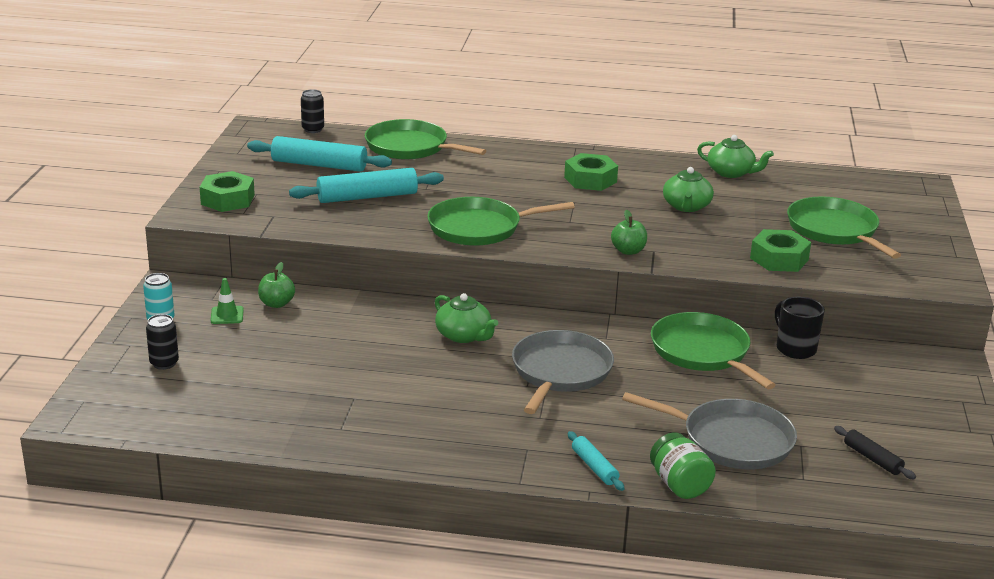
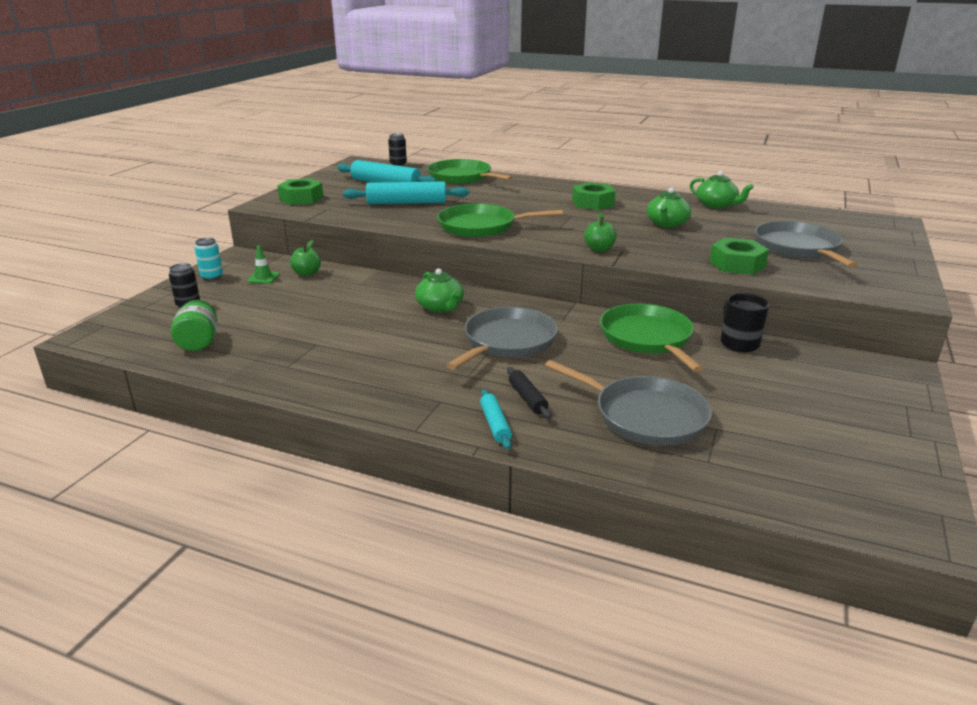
camera: 15 degrees right, 0 degrees up
green jar [650,433,716,499] -> green jar moved to [171,300,218,351]
green pan [787,196,901,259] -> grey pan [755,221,858,268]
black rolling pin [834,426,916,479] -> black rolling pin moved to [507,367,551,419]

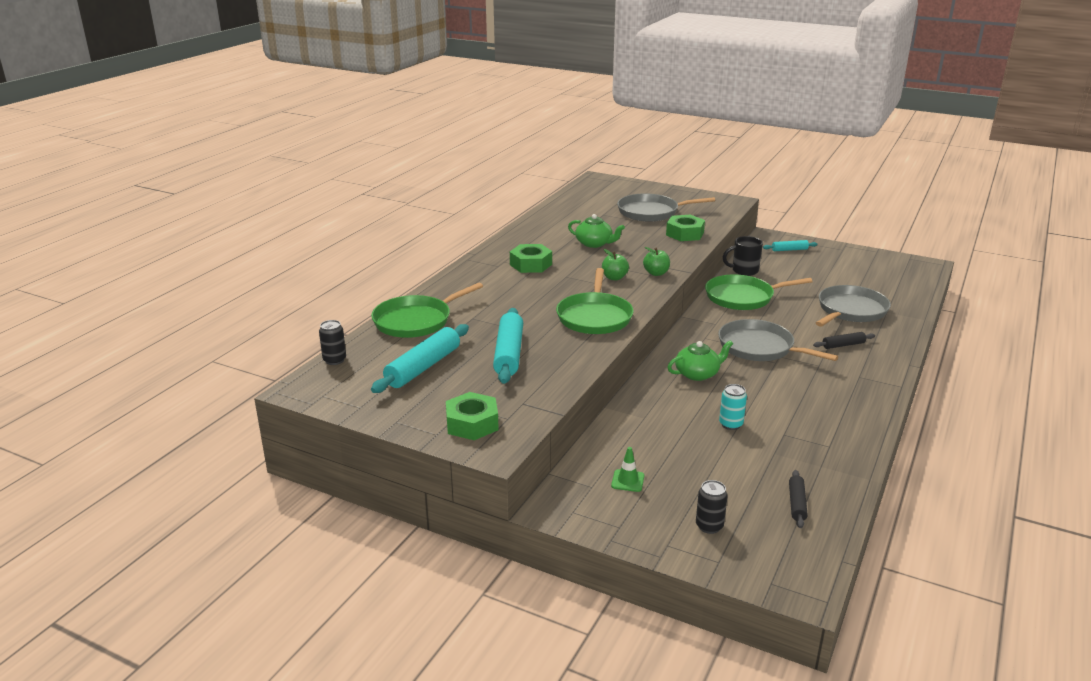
camera: 85 degrees left, 0 degrees up
green jar [171,300,218,351] -> black rolling pin [789,470,808,528]
turquoise can [195,238,223,281] -> turquoise can moved to [719,384,747,430]
green apple [290,240,321,276] -> green apple moved to [602,249,629,280]
turquoise rolling pin [480,389,512,450] -> turquoise rolling pin moved to [763,240,818,251]
green teapot [690,171,754,209] -> none

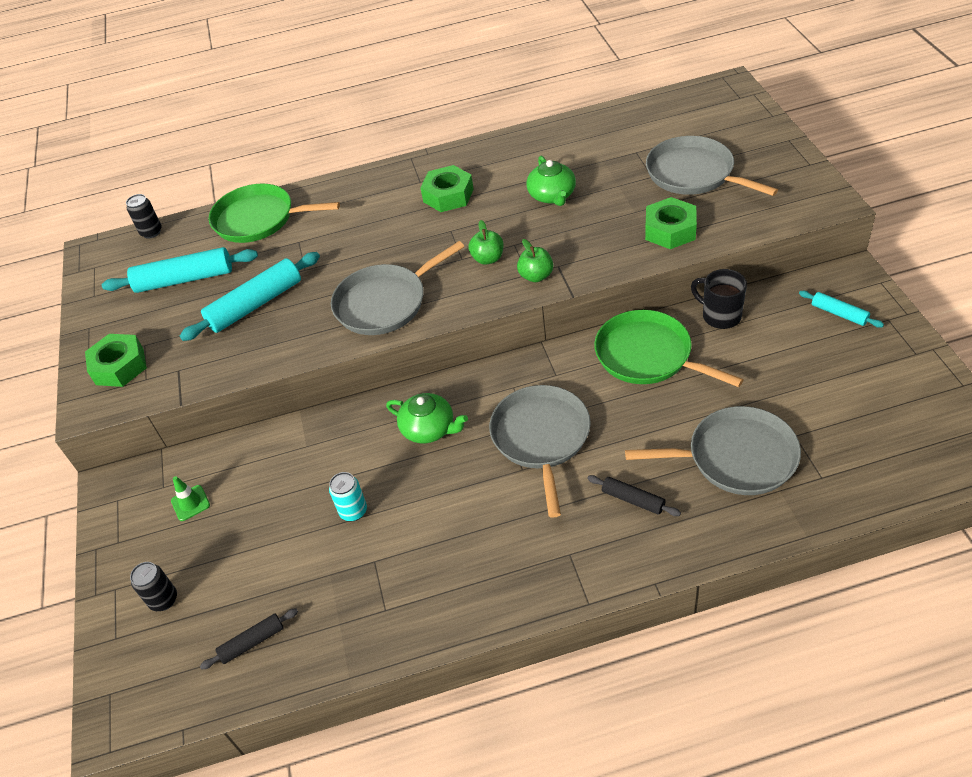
camera: 55 degrees right, 20 degrees up
green pan [556,268,634,334] -> grey pan [331,241,465,335]

